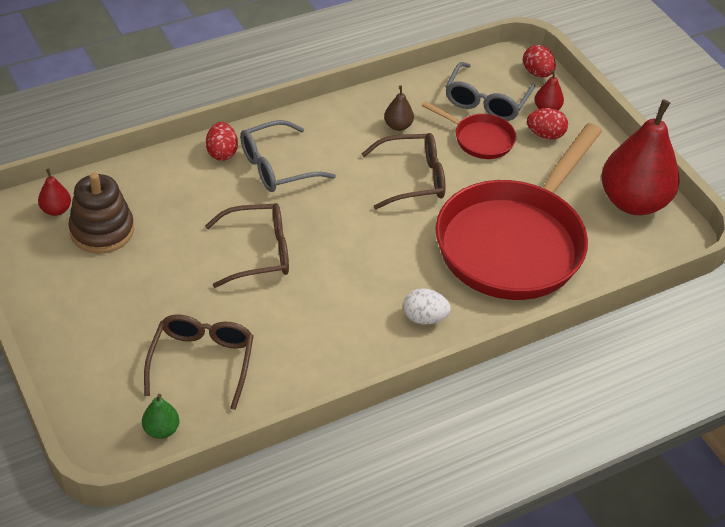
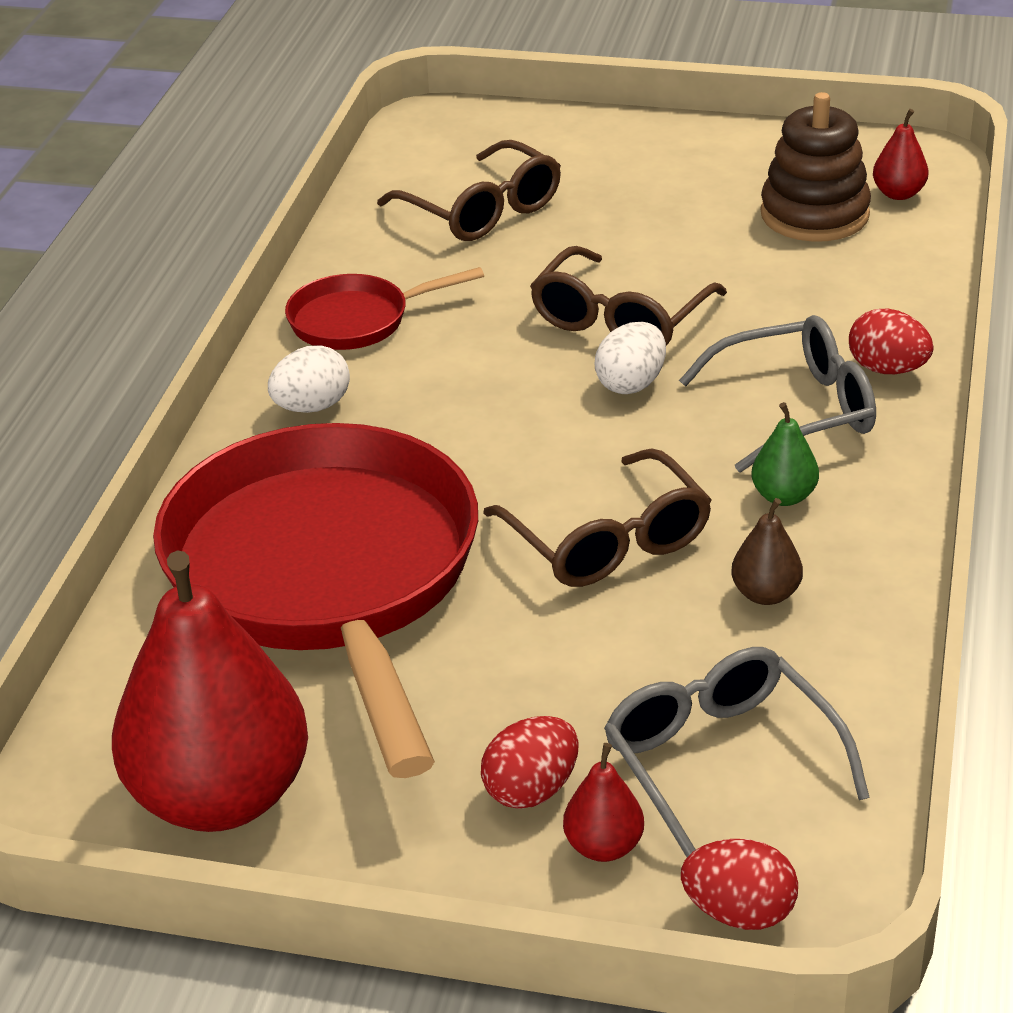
camera: 135 degrees right, 10 degrees down
green pear [142,394,179,439] -> green pear moved to [752,402,819,506]
grey glasses [240,120,336,192] -> grey glasses turned 60 degrees clockwise [679,315,876,473]
brown glasses [362,133,446,209] -> brown glasses turned 60 degrees counterclockwise [483,448,712,587]
red pan [422,101,516,159] -> red pan moved to [285,267,484,350]
none -> white egg [594,322,666,394]

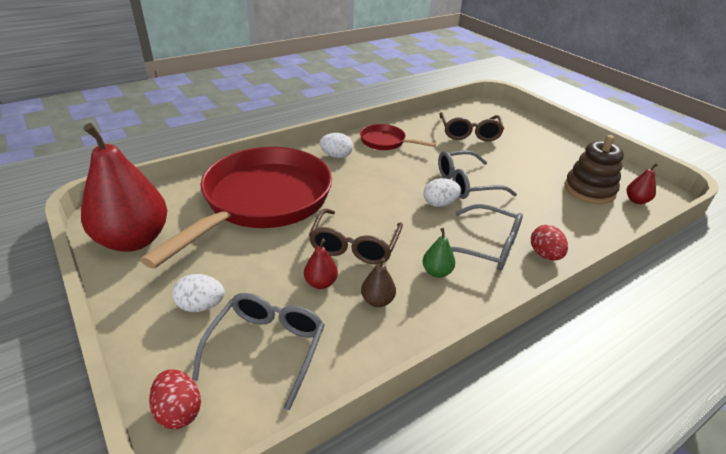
camera: 40 degrees right, 0 degrees up
red egg [481,716,579,809] -> white egg [172,274,225,312]
brown glasses [530,246,727,346] -> grey glasses [438,150,517,199]
red pear [563,743,644,862] -> red pear moved to [304,239,338,289]

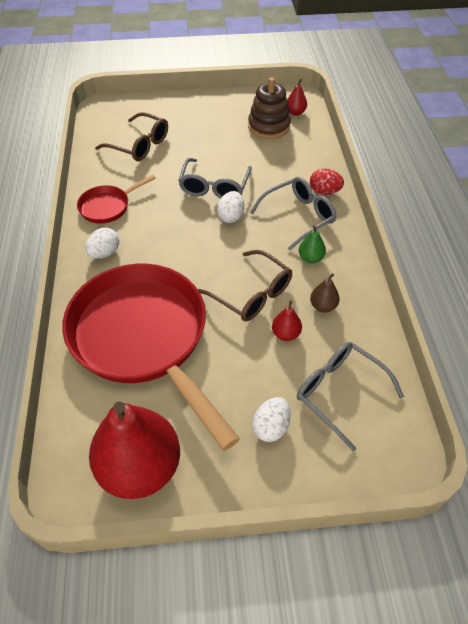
camera: 60 degrees left, 15 degrees up
red egg [149,369,201,429] -> none

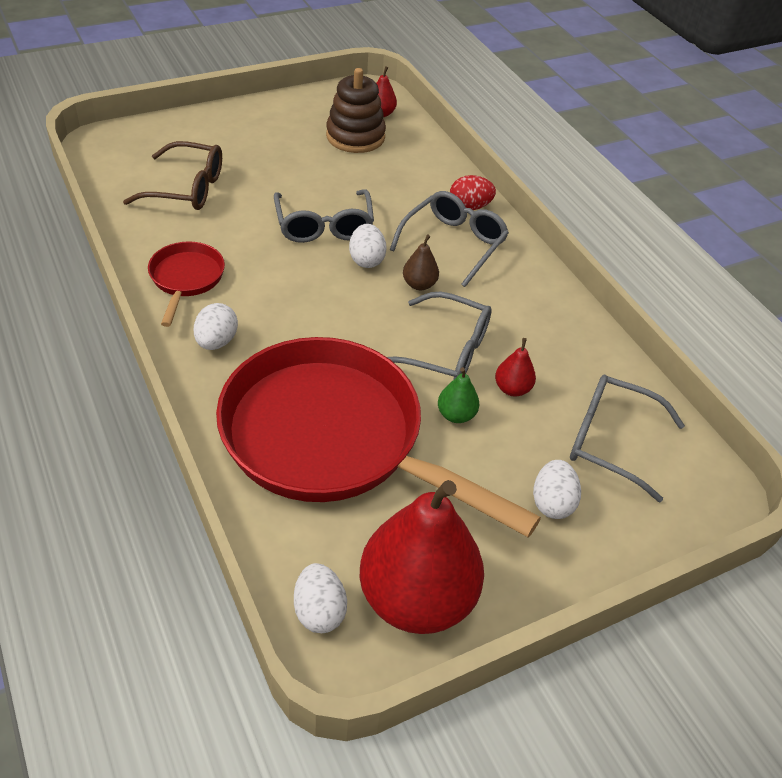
camera: 25 degrees left, 5 degrees down
red pan [77,174,156,224] -> red pan turned 150 degrees clockwise [148,241,225,327]
brown glasses [198,250,292,321] -> grey glasses [387,292,492,379]
green pear [299,225,326,263] -> green pear moved to [438,367,479,423]
brown pear [310,273,340,312] -> brown pear moved to [403,235,439,290]
none -> white egg [294,563,347,633]

